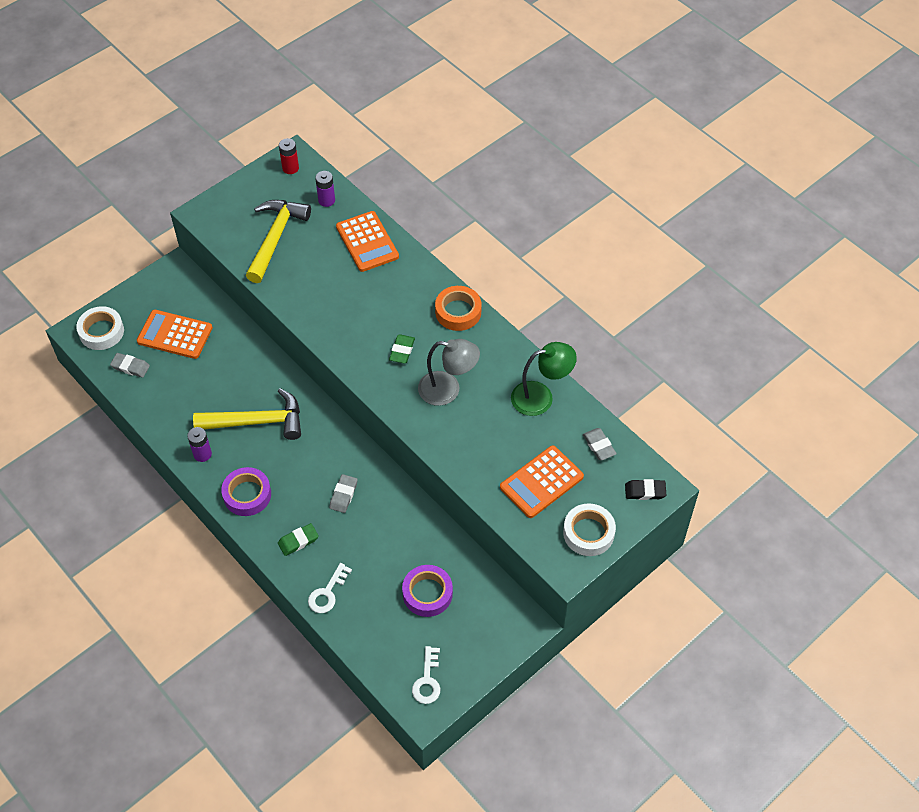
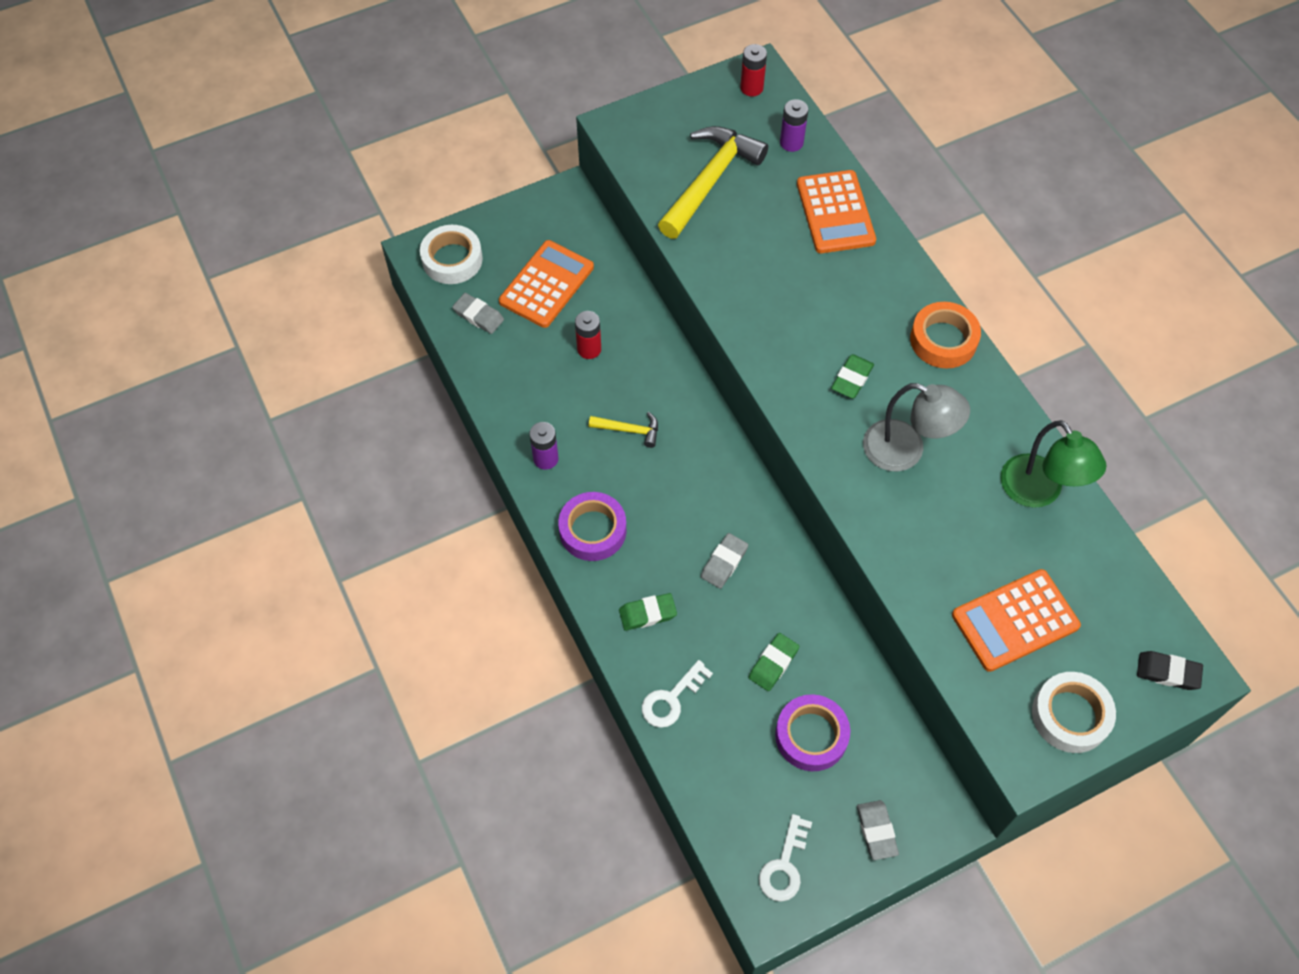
camera: 15 degrees right, 5 degrees up
orange calculator [137,310,213,359] -> orange calculator turned 90 degrees clockwise [499,240,594,328]
yellow hammer [193,388,301,440] -> yellow hammer [589,412,658,448], size x0.47
green lamp [511,342,577,416] -> green lamp turned 60 degrees clockwise [1001,420,1106,508]
grey eraser [583,428,617,461] -> grey eraser moved to [857,800,899,860]
none -> red battery [575,311,601,359]
none -> green eraser [748,633,799,691]

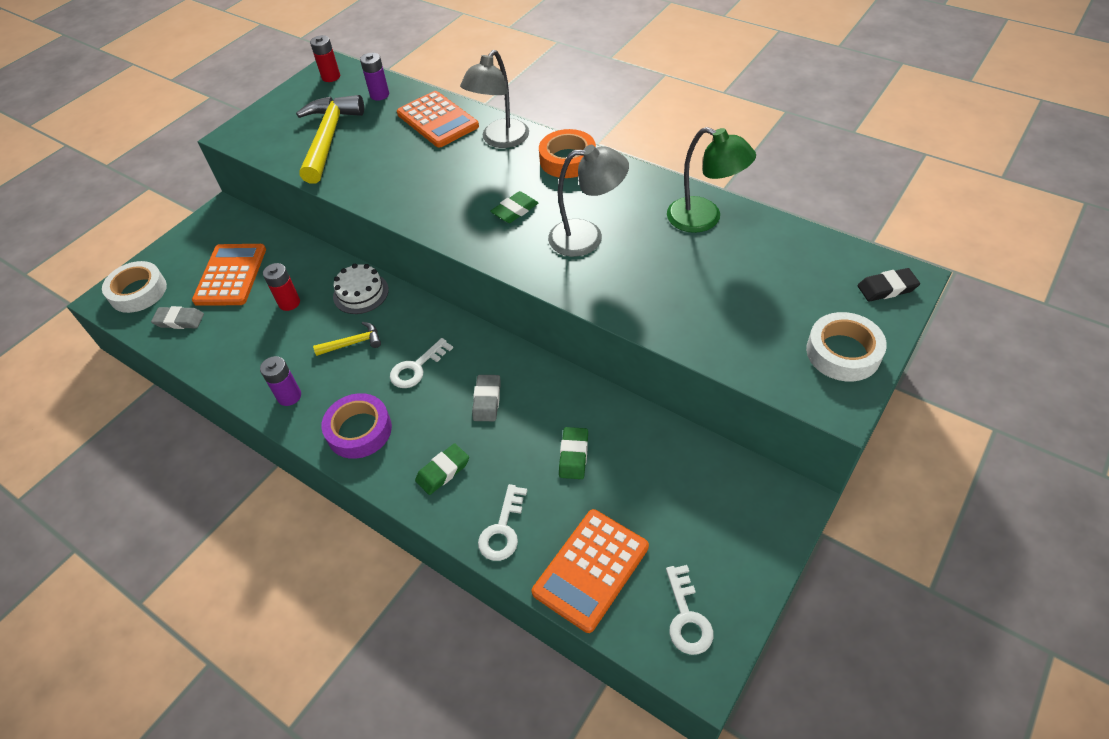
camera: 25 degrees left, 10 degrees down
purple tape [775,694,850,771] -> none
green eraser [831,354,874,399] -> green eraser turned 45 degrees clockwise [490,191,538,223]
grey eraser [857,800,899,860] -> none
orange calculator [952,569,1081,672] -> orange calculator moved to [532,509,649,633]
none -> white cake [333,264,389,314]
none -> white key [390,338,453,388]
none -> grey lamp [460,50,529,148]

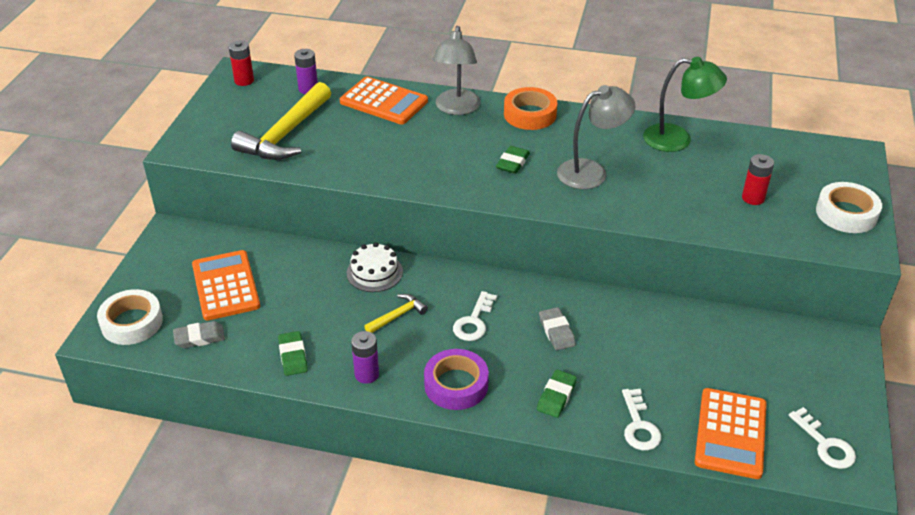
camera: 25 degrees left, 10 degrees down
red battery [263,263,300,311] -> red battery moved to [742,154,774,205]
yellow hammer [296,95,364,184] -> yellow hammer turned 135 degrees counterclockwise [231,82,331,160]
green eraser [559,427,588,479] -> green eraser moved to [278,331,308,376]
black eraser [858,268,920,302] -> none

